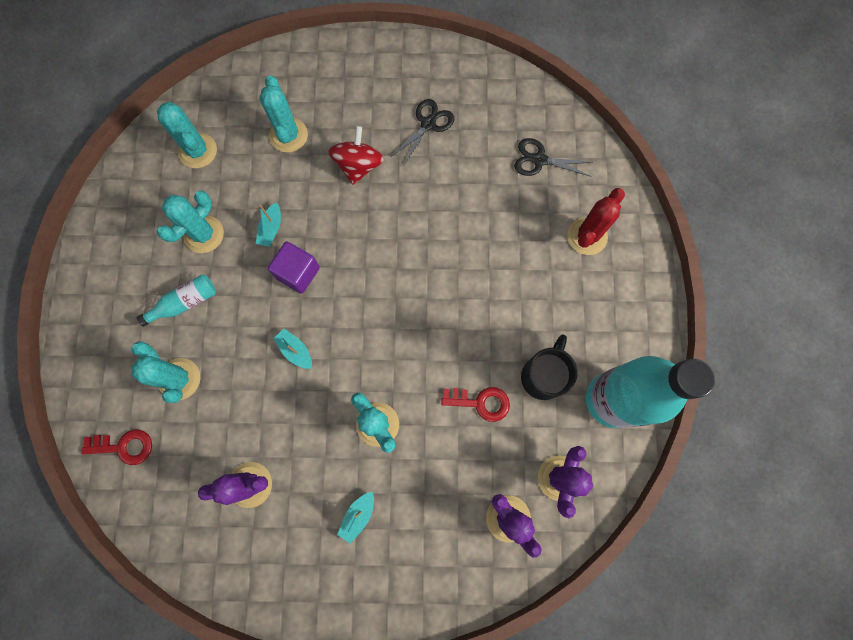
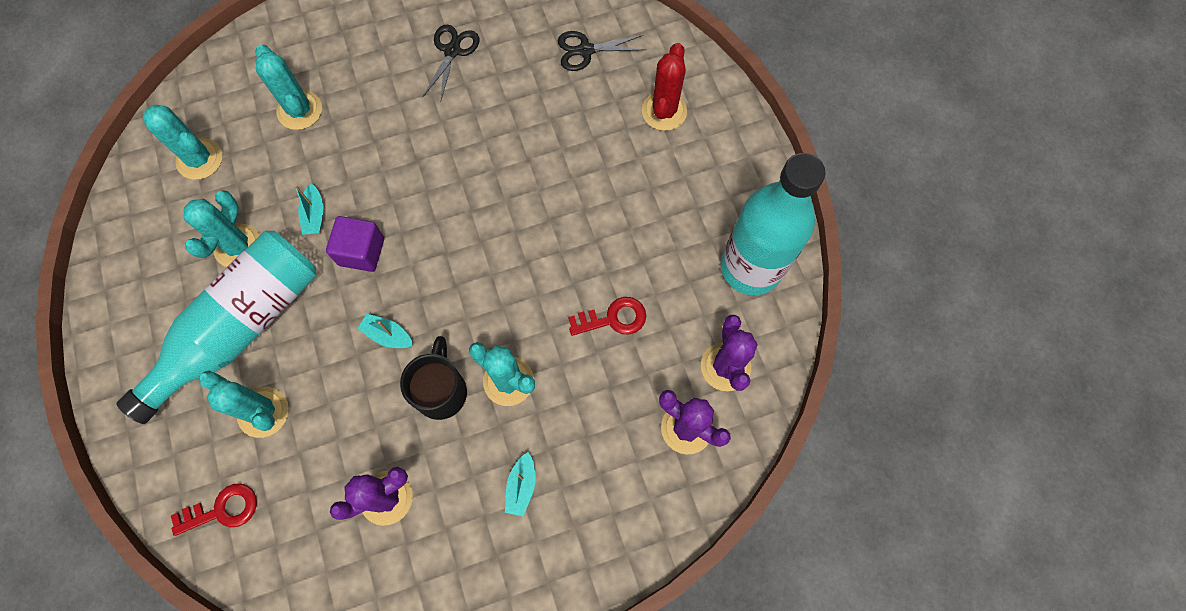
camera: 20 degrees left, 5 degrees down
turquoise bottle [137,274,216,327] -> turquoise bottle [116,231,316,424], size x2.30
red spinning top [328,126,384,185] -> none
black mug [521,335,578,400] -> black mug moved to [400,336,467,420]

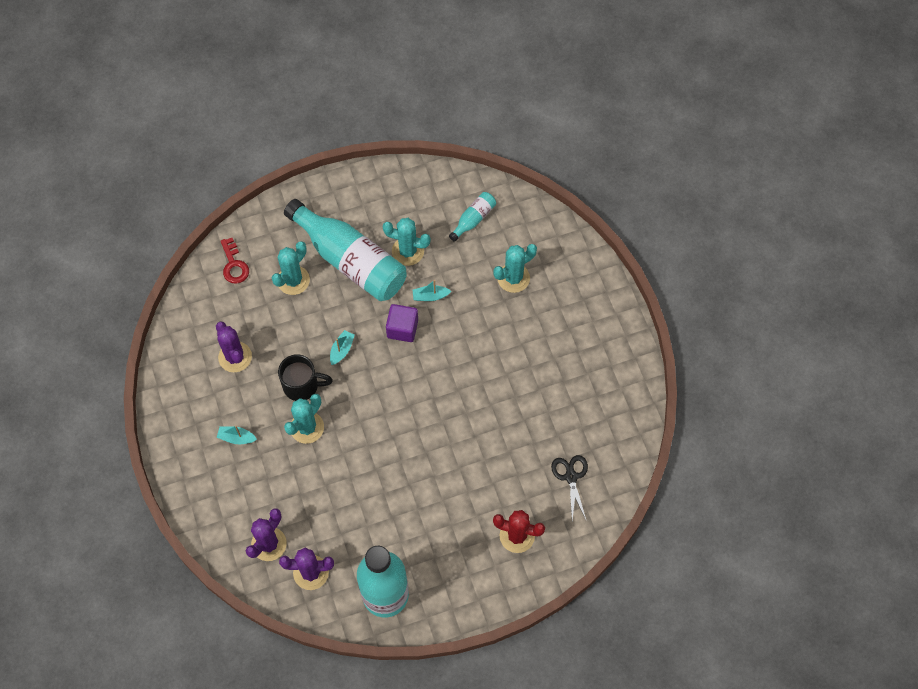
camera: 90 degrees right, 5 degrees down
turquoise cactus [143,105,223,180] -> turquoise bottle [449,192,496,242]
black scissors [423,25,479,100] -> none
red key [568,297,646,336] -> none

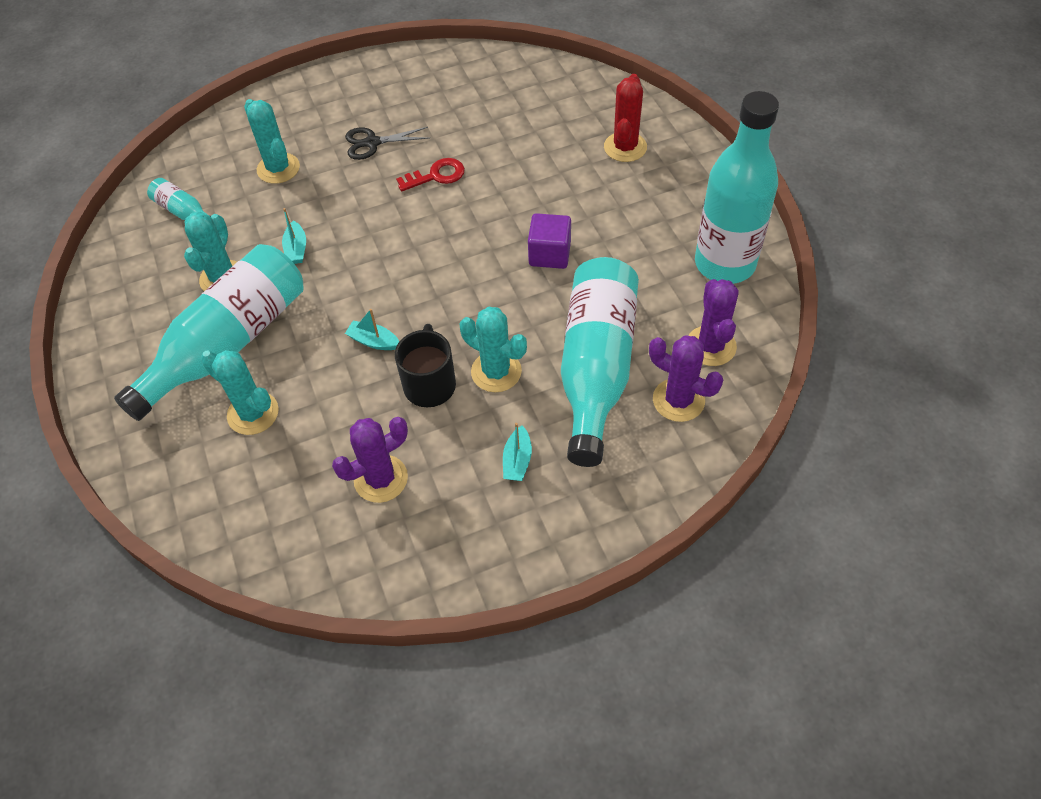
camera: 90 degrees left, 10 degrees down
red key [220,238,249,284] -> red key moved to [396,158,465,192]
purple cube [386,304,418,342] -> purple cube moved to [528,213,571,269]
black scissors [551,455,588,521] -> black scissors moved to [345,127,429,160]
none -> turquoise bottle [561,257,639,467]

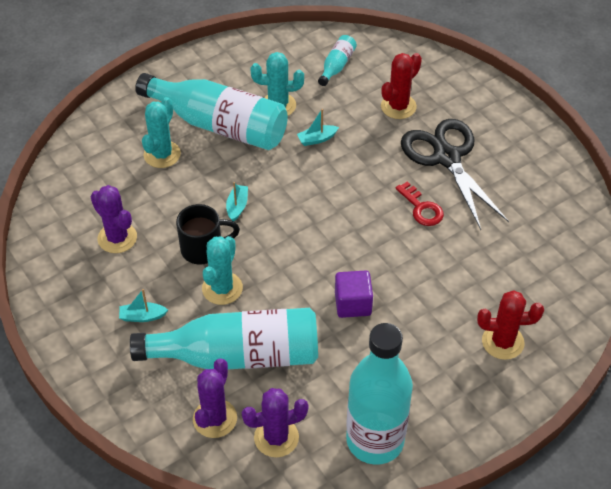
camera: 75 degrees right, 5 degrees down
turquoise cactus [244,99,300,184] -> red cactus [381,53,422,119]
black scissors [345,127,429,160] -> black scissors [401,119,509,230], size x1.94

